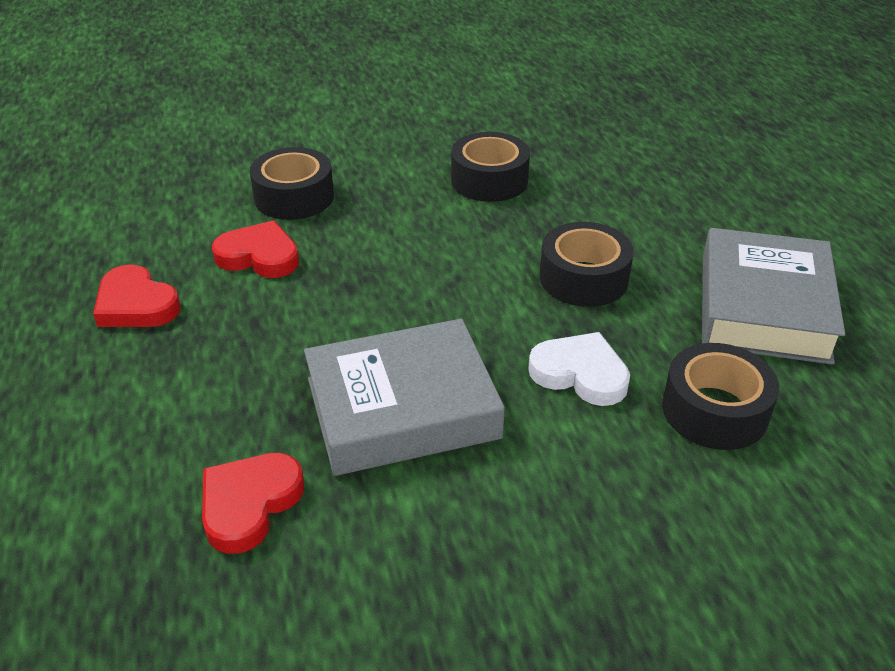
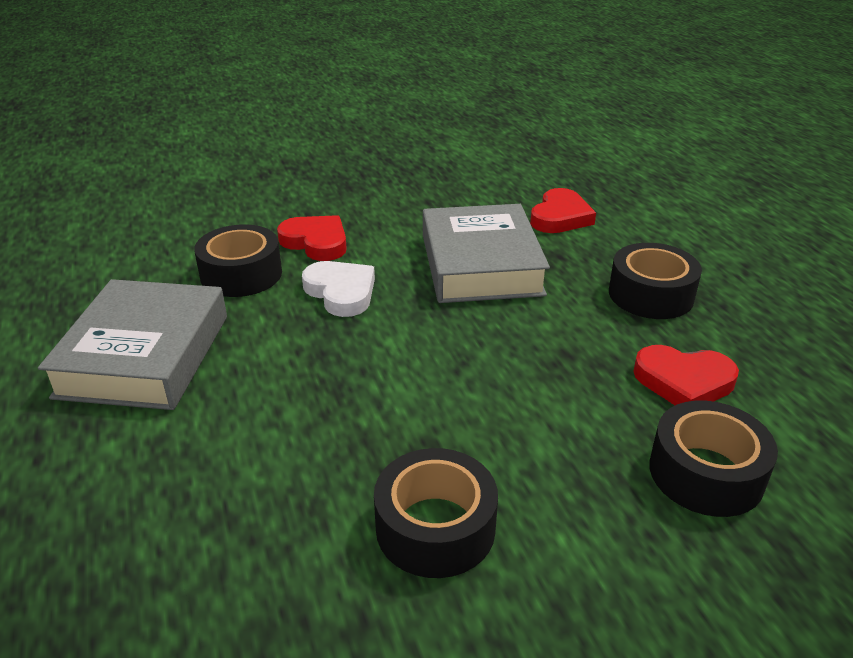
camera: 175 degrees right, 5 degrees down
red heart [93,264,181,327] -> red heart moved to [277,215,347,261]
grey book [304,319,505,476] -> grey book turned 75 degrees counterclockwise [423,204,550,303]
white heart [528,332,630,406] -> white heart turned 150 degrees counterclockwise [302,261,375,317]
black tape [540,222,634,307] -> black tape moved to [609,243,702,319]

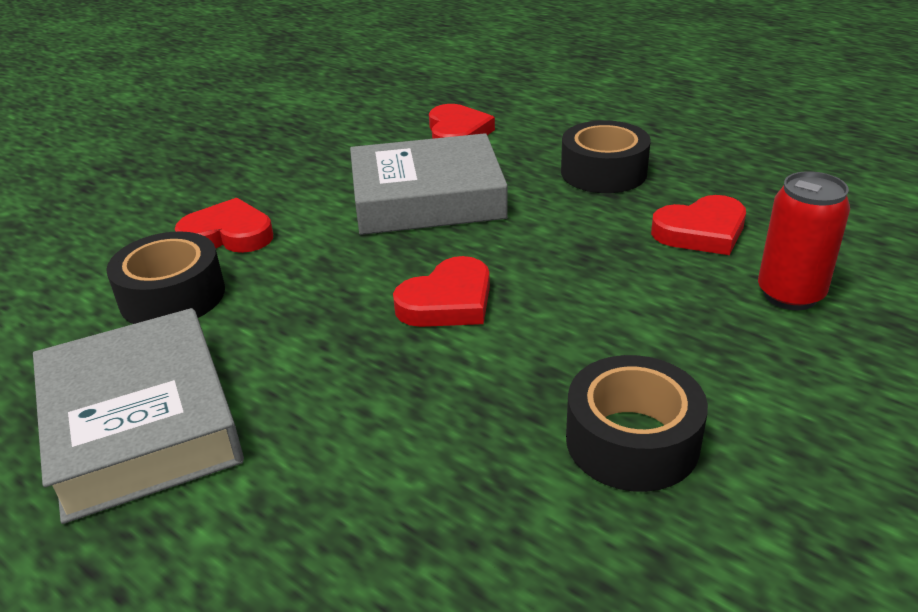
camera: 30 degrees left, 0 degrees up
white heart [302,261,375,317] -> none
grey book [423,204,550,303] -> grey book turned 60 degrees counterclockwise [350,133,508,235]
black tape [649,401,778,517] -> red can [758,171,850,310]
none -> red heart [393,256,490,327]

